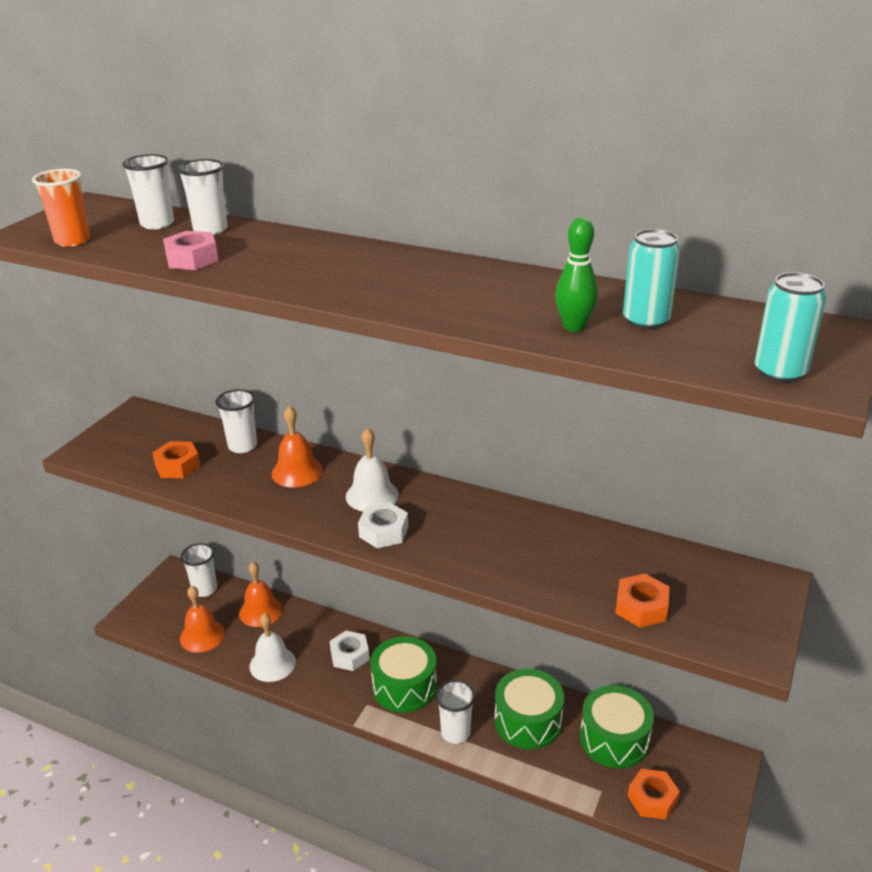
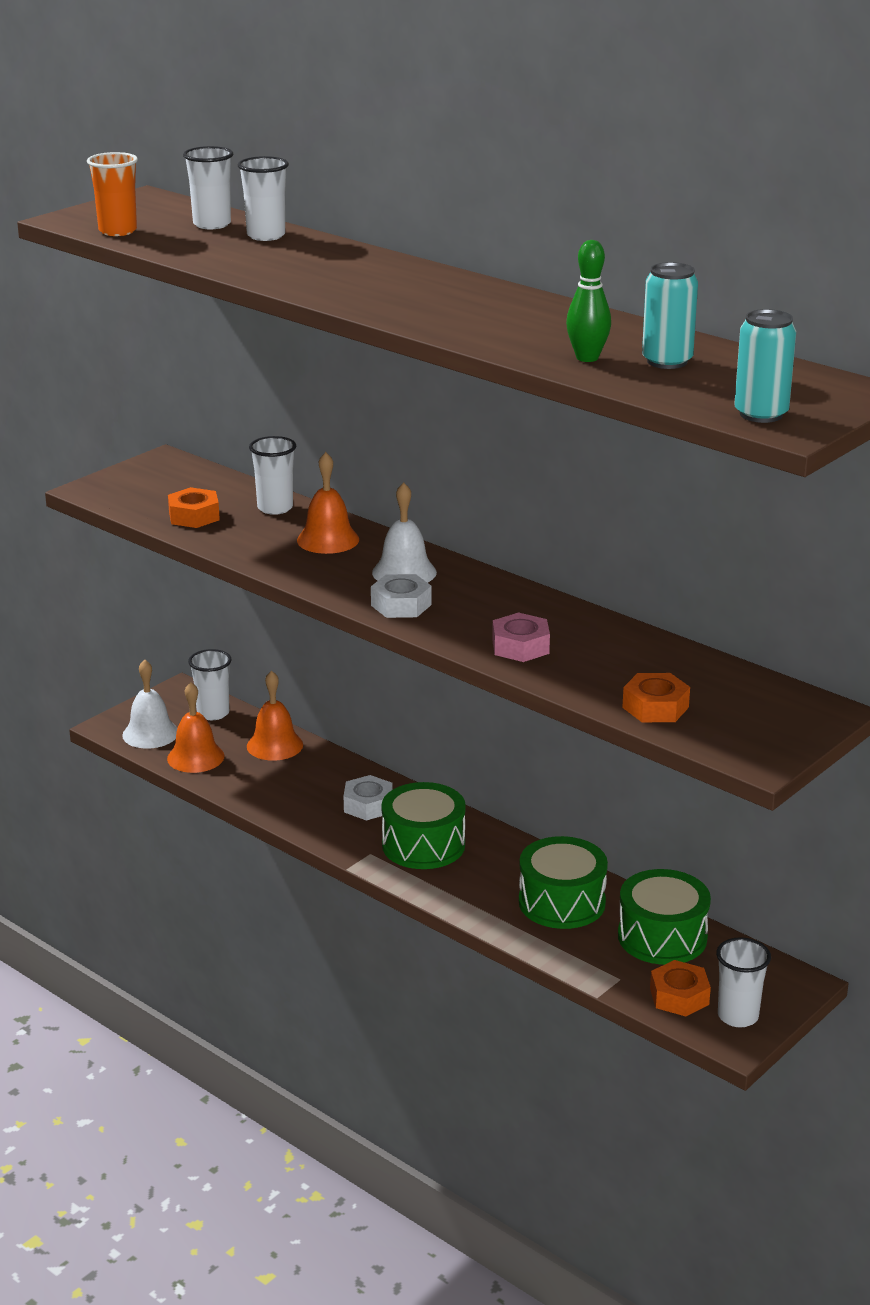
camera: 15 degrees right, 5 degrees down
pink nut [163,231,218,270] -> pink nut moved to [492,612,550,662]
white bell [249,613,296,682] -> white bell moved to [122,659,177,748]
white cup [435,680,475,744] -> white cup moved to [716,937,771,1027]

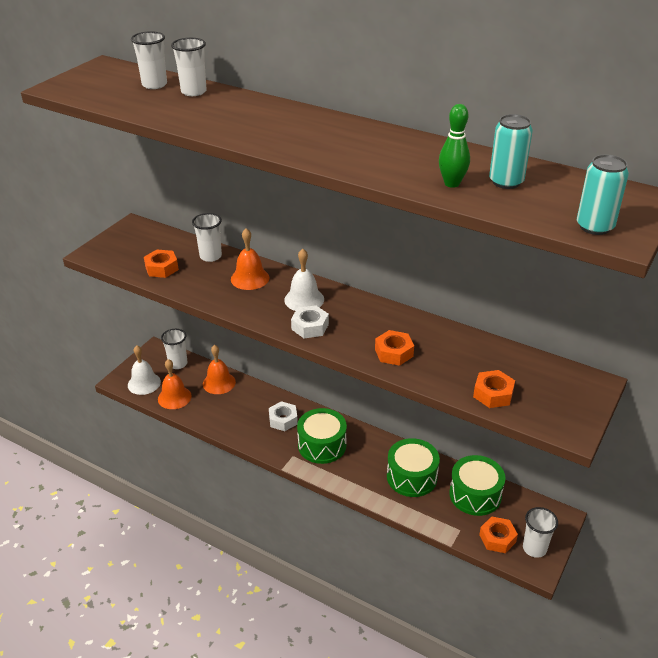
camera: 10 degrees left, 10 degrees up
orange cup [87,152,138,236] -> none
pink nut [492,612,550,662] -> orange nut [375,330,414,366]

